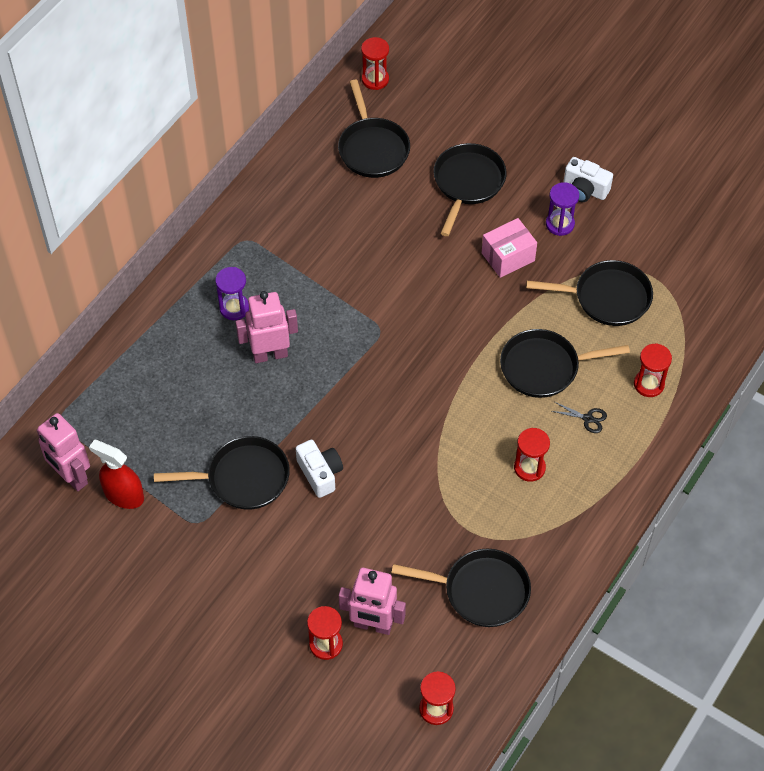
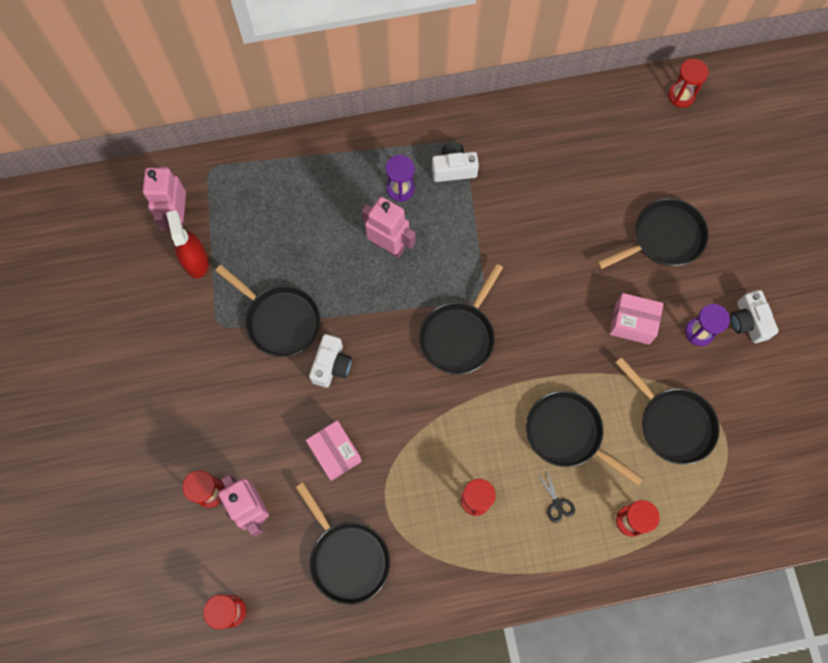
camera: 45 degrees right, 15 degrees up
black pan [338,80,410,178] -> black pan moved to [419,264,503,375]
none -> pink box [306,420,362,481]
none -> white camera [432,142,479,182]

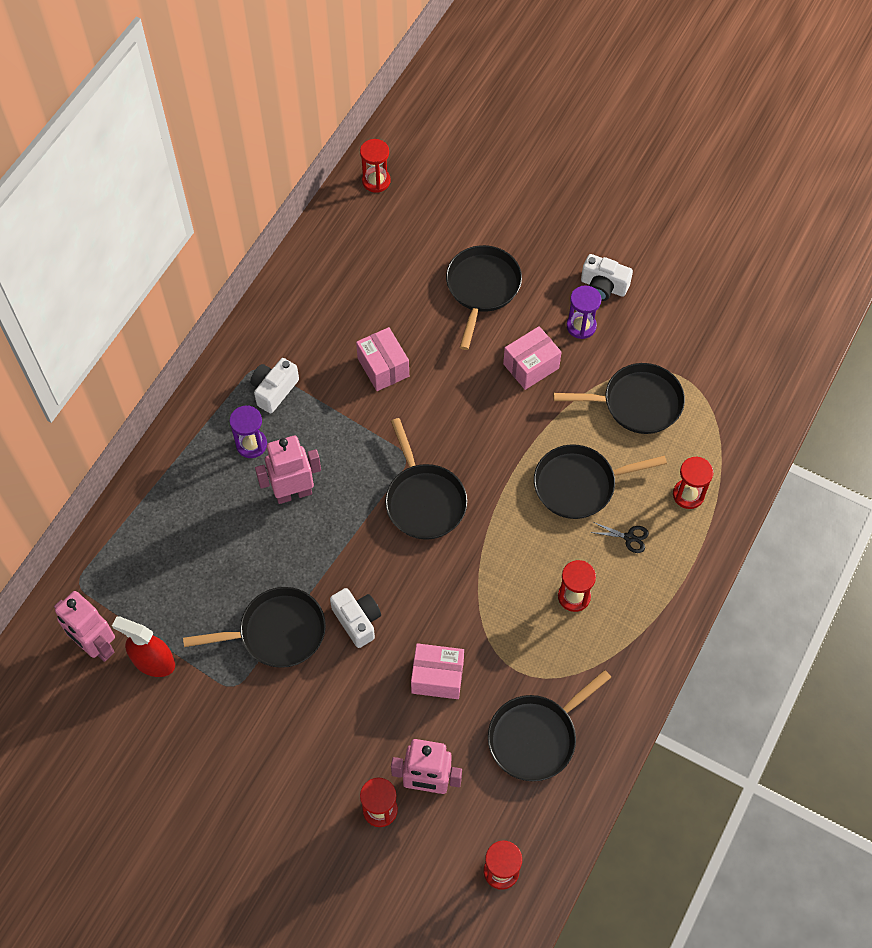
camera: 50 degrees left, 10 degrees down
black pan [295,483,390,605] -> black pan turned 135 degrees clockwise [488,670,612,781]
none -> pink box [356,327,409,391]

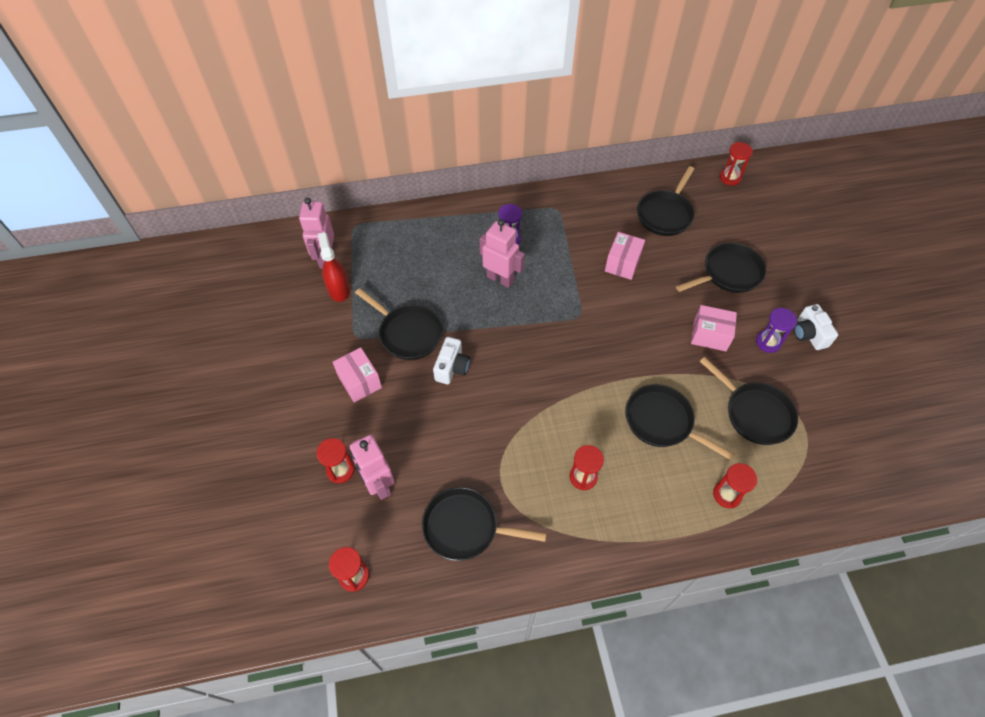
camera: 50 degrees right, 5 degrees down
white camera [250,358,299,414] -> none
black pan [385,418,467,540] -> black pan moved to [637,166,695,236]
pink box [411,643,464,699] -> pink box moved to [333,347,382,403]
black scissors [590,522,649,553] -> none

